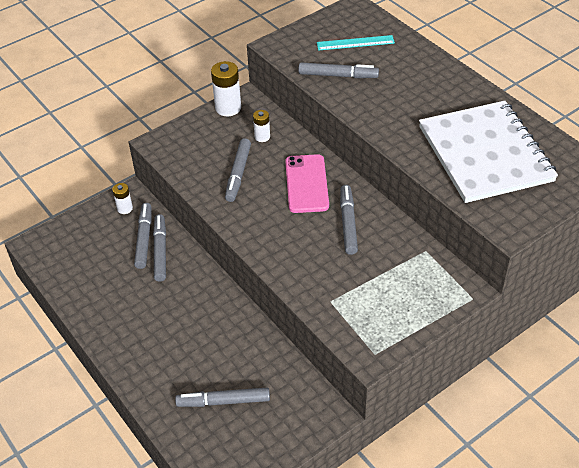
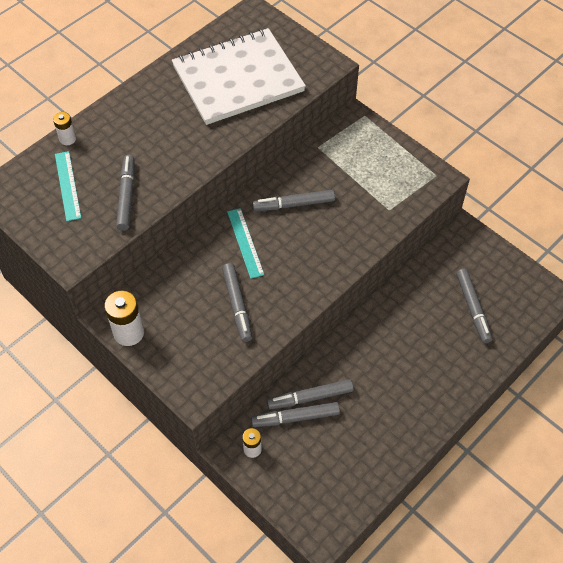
camera: 100 degrees left, 10 degrees up
grey marker [225,138,251,202] -> grey marker turned 75 degrees clockwise [222,263,252,342]
white battery [253,110,270,142] -> white battery moved to [53,112,76,145]
pink phone [285,154,329,213] -> turquoise ruler [227,208,265,279]

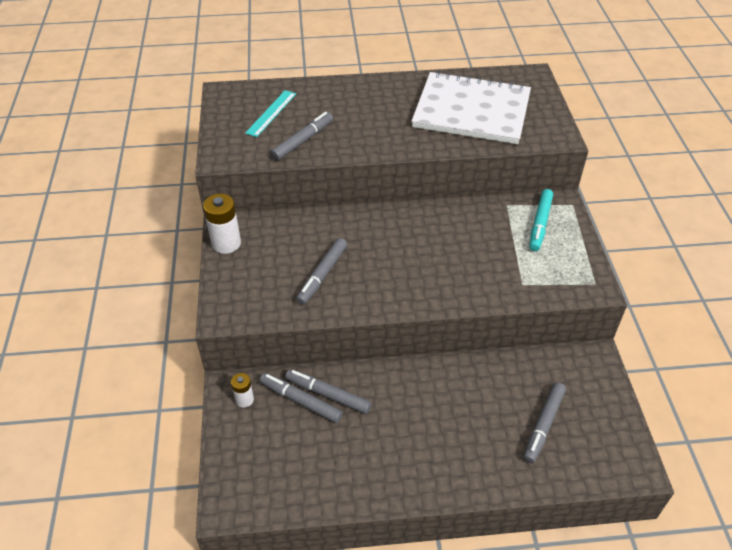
camera: 40 degrees right, 10 degrees down
white battery [53,112,76,145] -> none
turquoise ruler [227,208,265,279] -> none
grey marker [253,190,335,211] -> none
none -> turquoise marker [529,189,553,251]

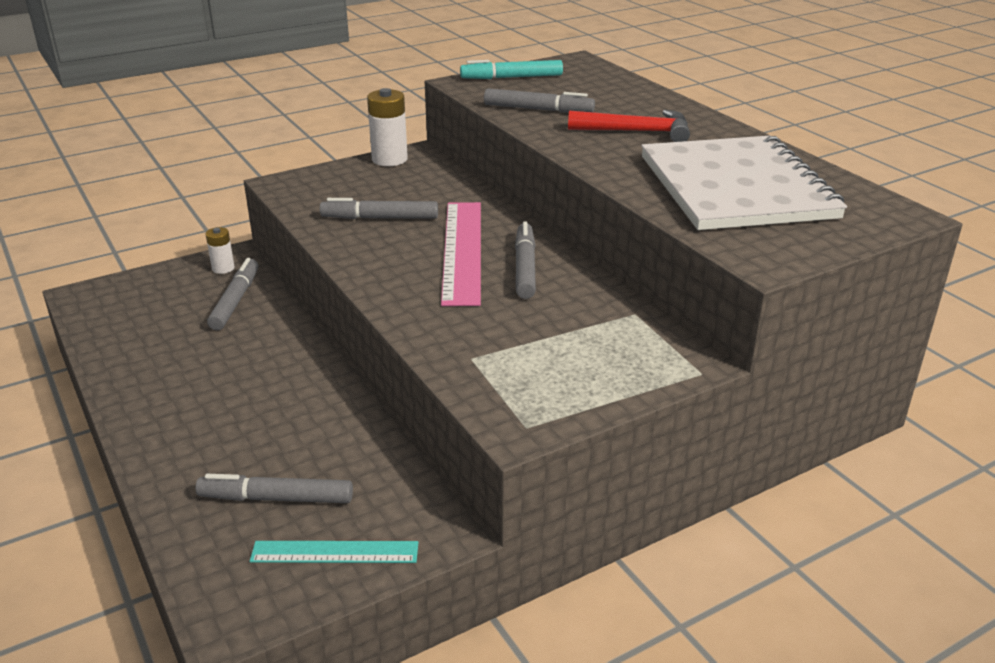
camera: 65 degrees right, 15 degrees down
turquoise ruler [245,90,296,137] -> turquoise ruler moved to [250,541,418,563]
grey marker [285,369,371,414] -> grey marker moved to [515,221,536,299]
turquoise marker [529,189,553,251] -> turquoise marker moved to [460,60,563,79]
none -> pink ruler [441,202,481,306]
none -> red hammer [568,110,690,142]

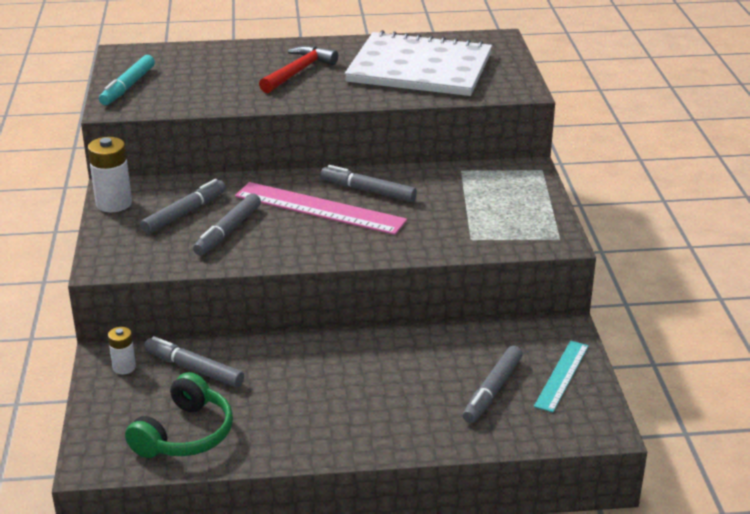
camera: 65 degrees left, 0 degrees up
grey marker [484,88,595,113] -> grey marker moved to [141,179,226,234]
none -> green headphones [125,372,233,458]

